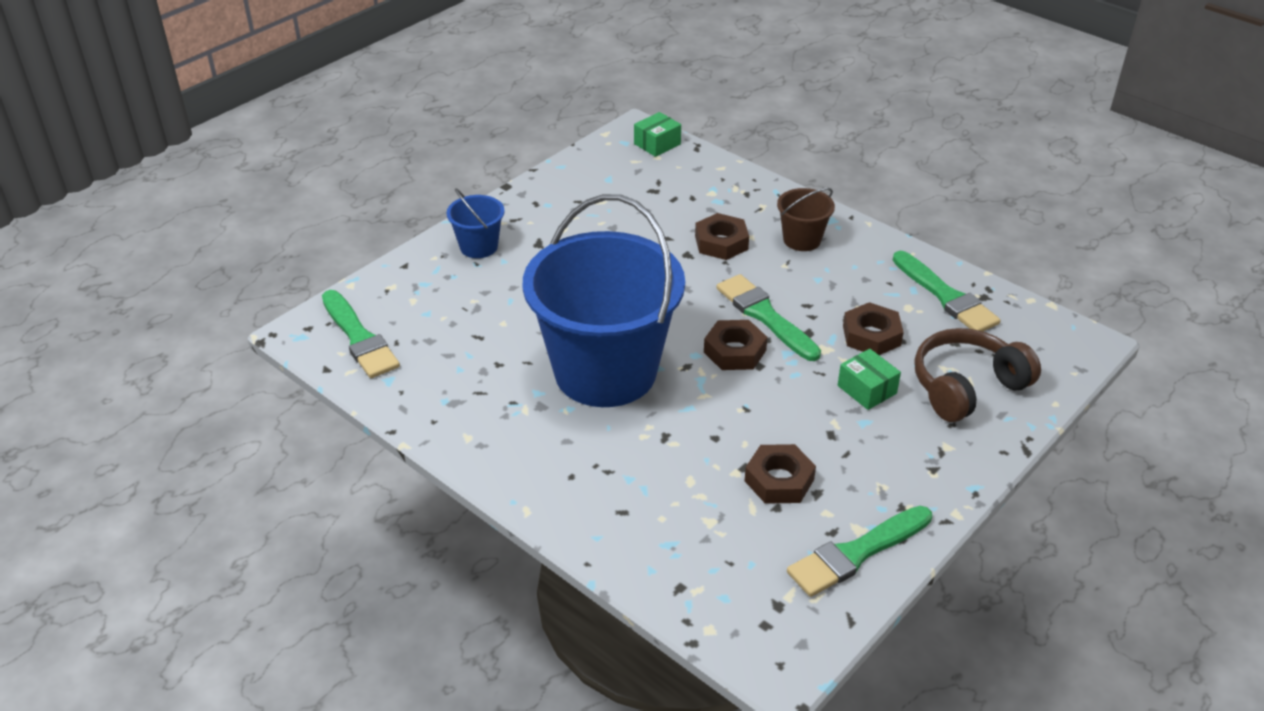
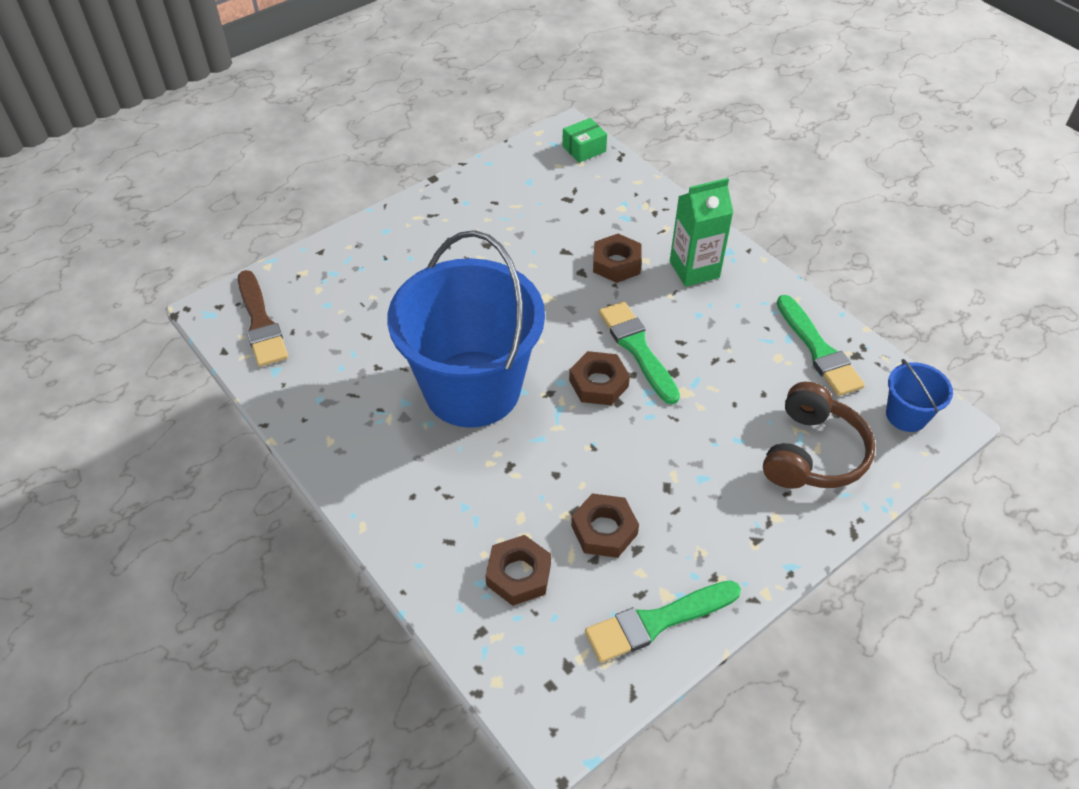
camera: 10 degrees right, 10 degrees up
green brush [322,290,400,378] -> brown brush [238,270,288,367]
blue bucket [447,188,505,258] -> blue bucket moved to [886,359,953,432]
brown bucket [777,188,835,251] -> green carton [670,178,733,287]
green box [838,349,901,410] -> none
brown nut [843,302,904,355] -> brown nut moved to [485,535,551,606]
brown headphones [914,328,1041,422] -> brown headphones turned 135 degrees clockwise [763,382,875,489]

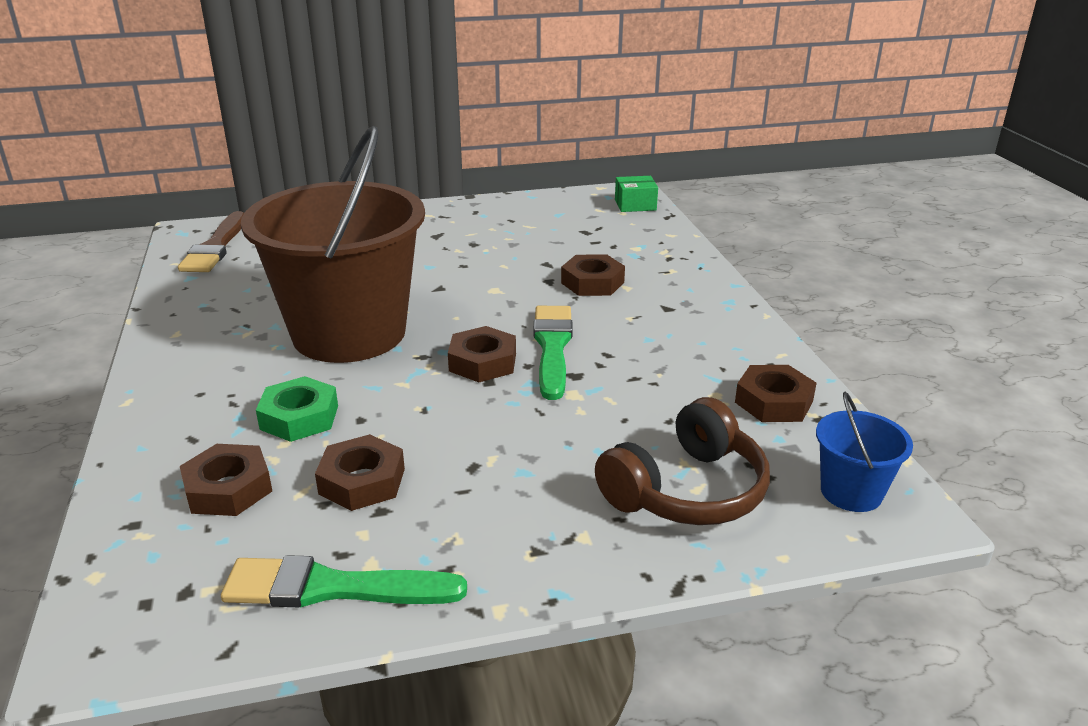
camera: 25 degrees right, 20 degrees down
blue bucket [387,230,545,428] -> brown bucket [241,126,425,363]
green carton [670,178,733,287] -> none
green brush [777,295,865,396] -> brown nut [735,365,816,422]
none -> green nut [256,376,338,442]

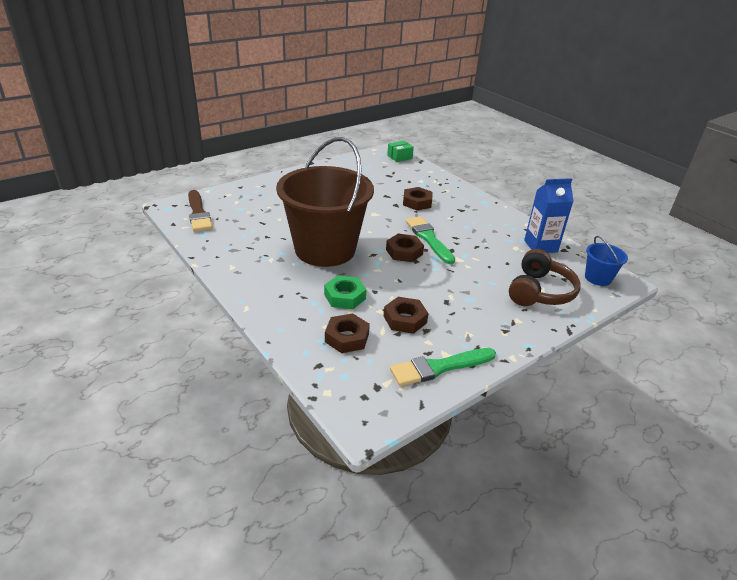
camera: 25 degrees left, 5 degrees up
brown nut [735,365,816,422] -> blue carton [524,178,574,253]

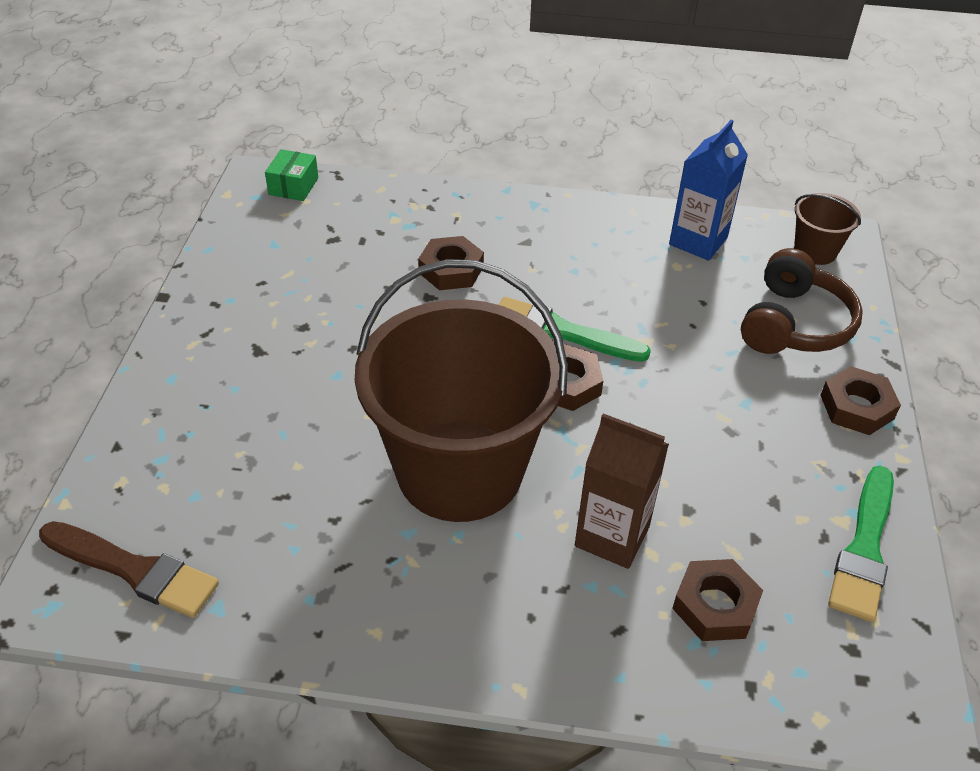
camera: 45 degrees left, 10 degrees up
green nut [324,275,367,309] -> brown carton [575,413,669,569]
brown nut [384,297,428,334] -> brown nut moved to [820,366,901,435]
brown headphones [509,249,581,306] -> brown headphones turned 45 degrees clockwise [741,248,863,354]
blue bucket [585,236,628,286] -> brown bucket [794,193,861,265]

